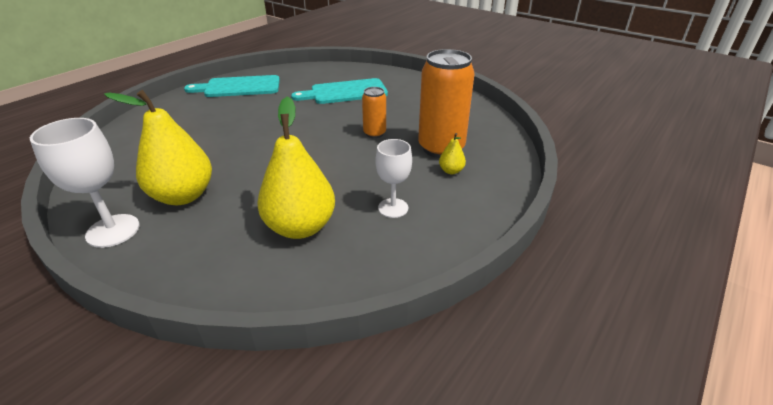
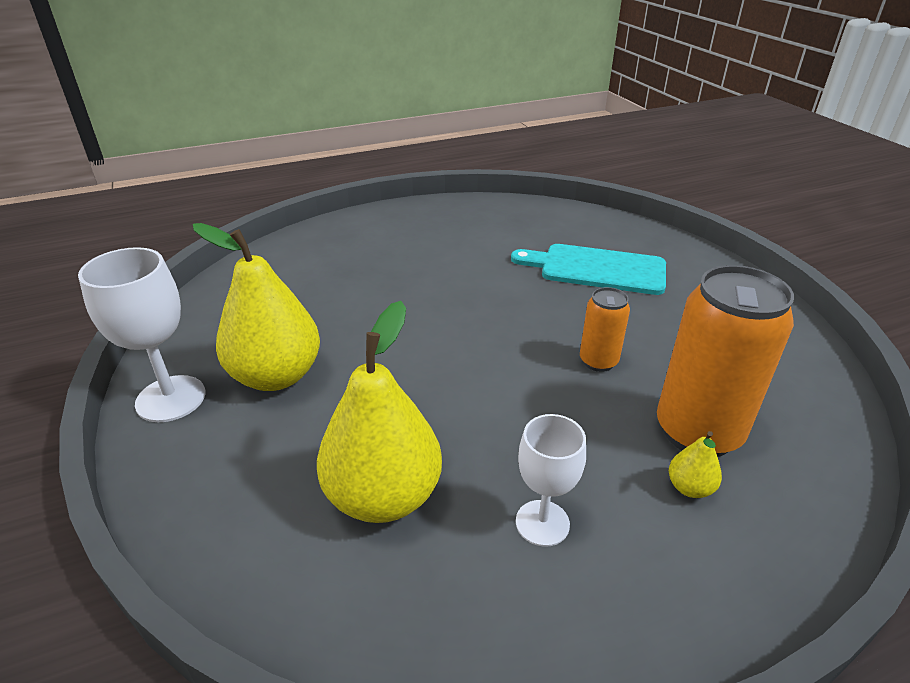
camera: 30 degrees right, 0 degrees up
turquoise cutting board [184,75,280,97] -> none

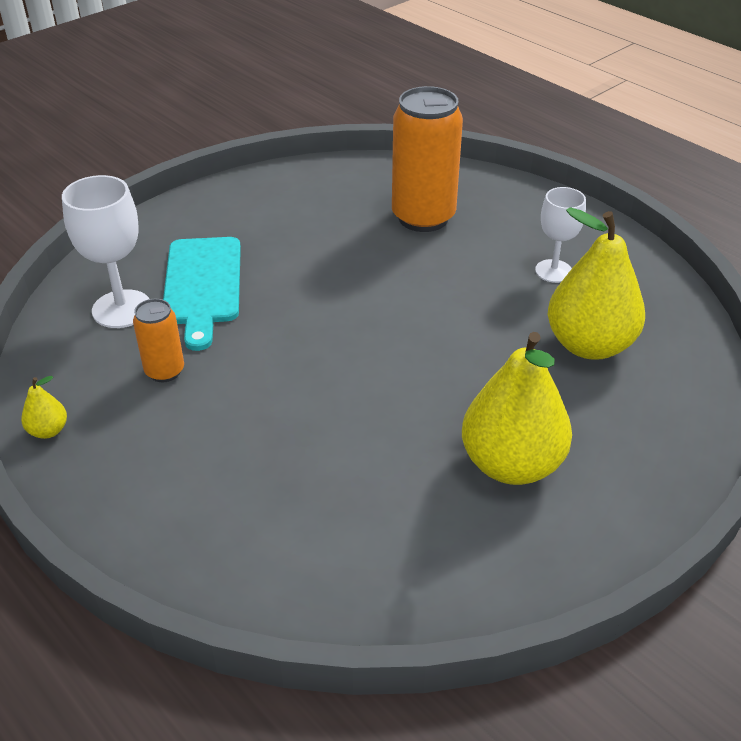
camera: 110 degrees left, 5 degrees up
white goblet [78,247,205,422] -> white goblet moved to [62,175,149,328]
orange can [580,287,630,372] -> orange can moved to [133,299,184,382]
yellow pear [669,431,722,498] -> yellow pear moved to [21,376,67,439]

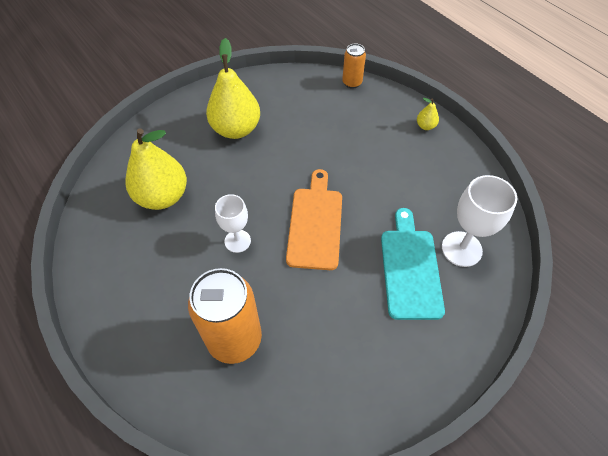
camera: 175 degrees left, 15 degrees up
yellow pear [21,376,67,439] -> yellow pear moved to [417,98,439,130]
orange can [133,299,184,382] -> orange can moved to [342,43,366,89]
white goblet [535,187,586,283] -> white goblet moved to [215,194,251,253]
none -> orange cutting board [286,169,342,270]

